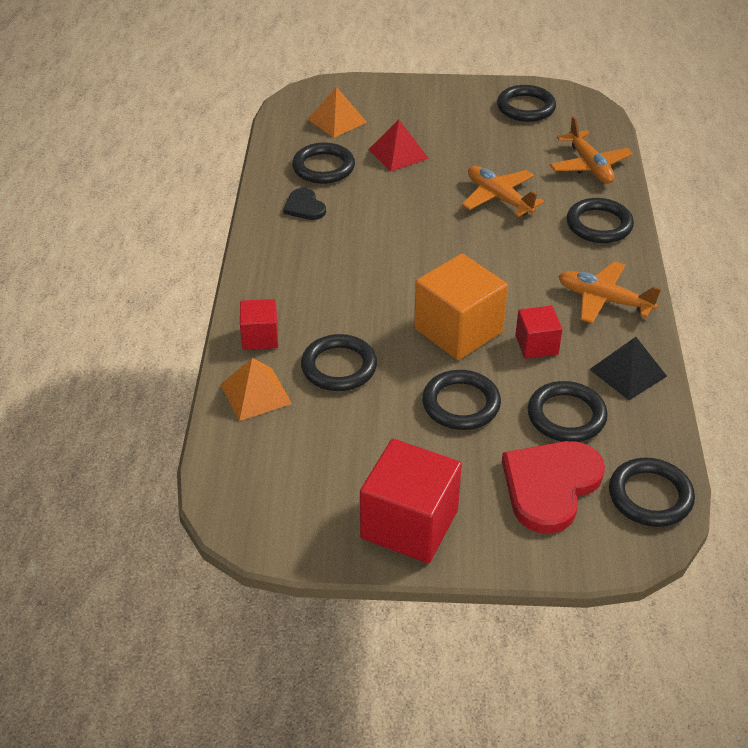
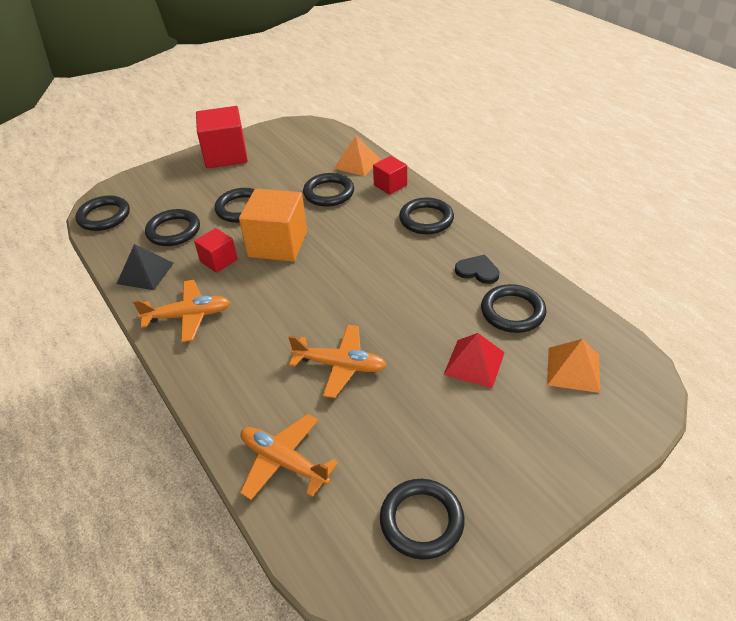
camera: 145 degrees right, 0 degrees up
red heart [502,441,605,534] -> none
black ring [567,198,634,243] -> black ring moved to [399,197,454,234]

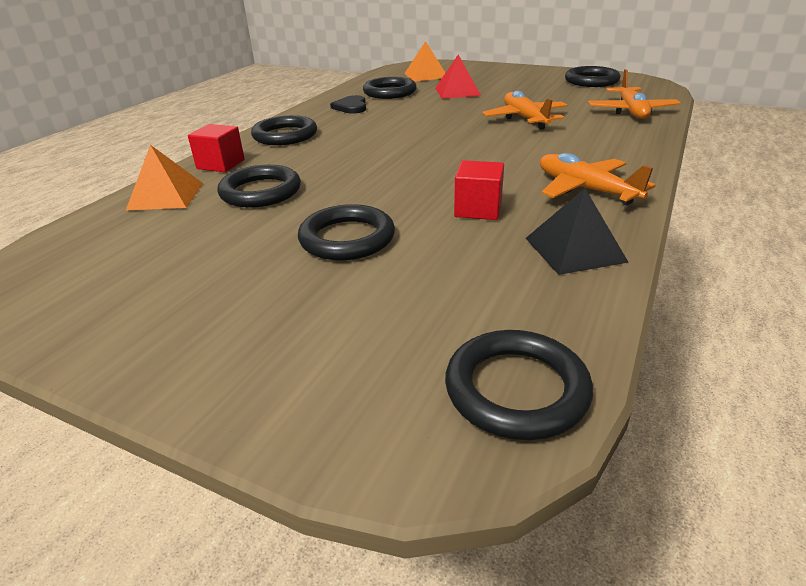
camera: 120 degrees left, 10 degrees down
black ring [145,209,200,246] -> none
red cube [196,106,248,168] -> none
orange cube [239,189,307,262] -> none

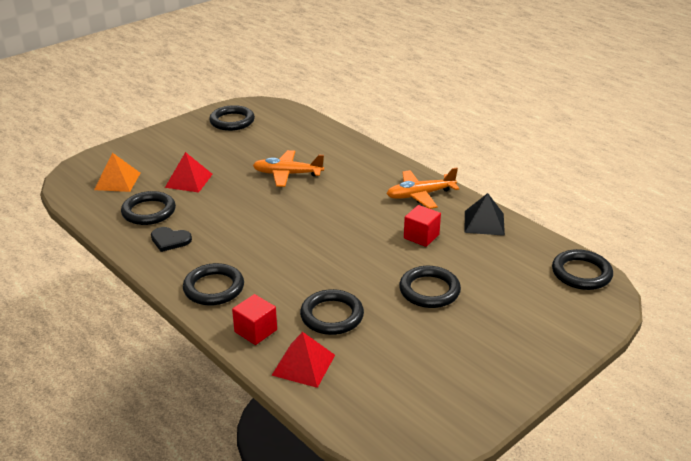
camera: 70 degrees left, 0 degrees up
orange pyramid [126,145,203,210] -> red pyramid [272,332,335,388]
orange plane [588,69,681,119] -> none

